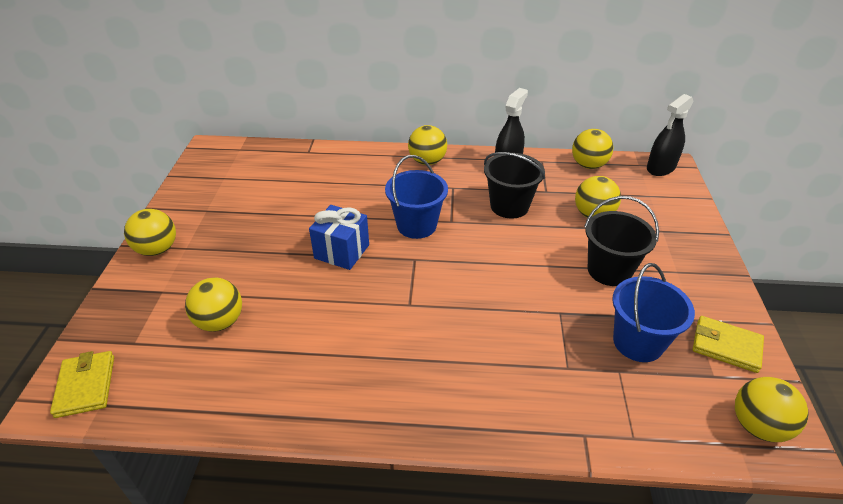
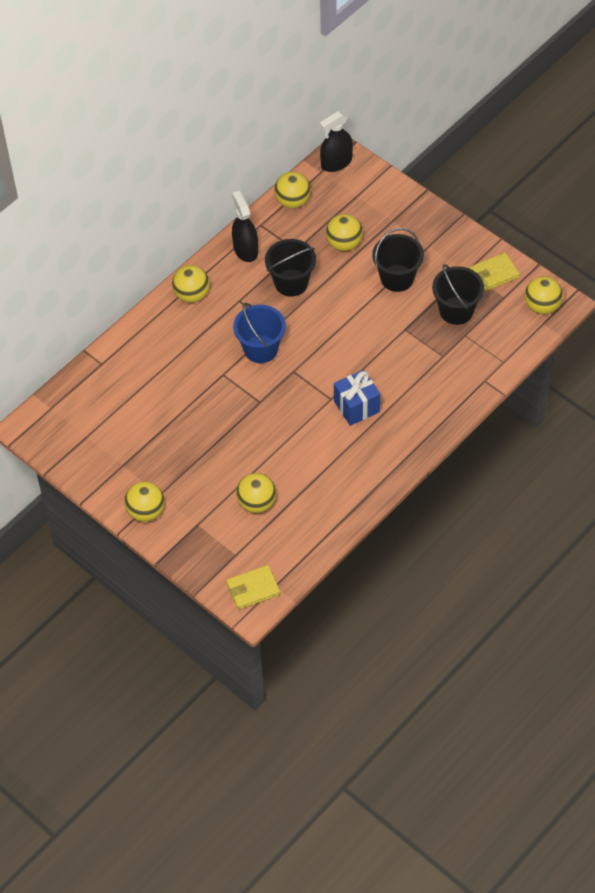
camera: 50 degrees left, 15 degrees up
yellow wallet [50,351,114,418] -> yellow wallet turned 45 degrees counterclockwise [226,565,280,610]
blue gift [309,205,369,270] -> blue gift moved to [334,370,380,426]
blue bucket [612,263,695,362] -> black bucket [432,264,484,325]
black spray bottle [647,94,694,176] -> black spray bottle turned 60 degrees clockwise [319,111,353,172]

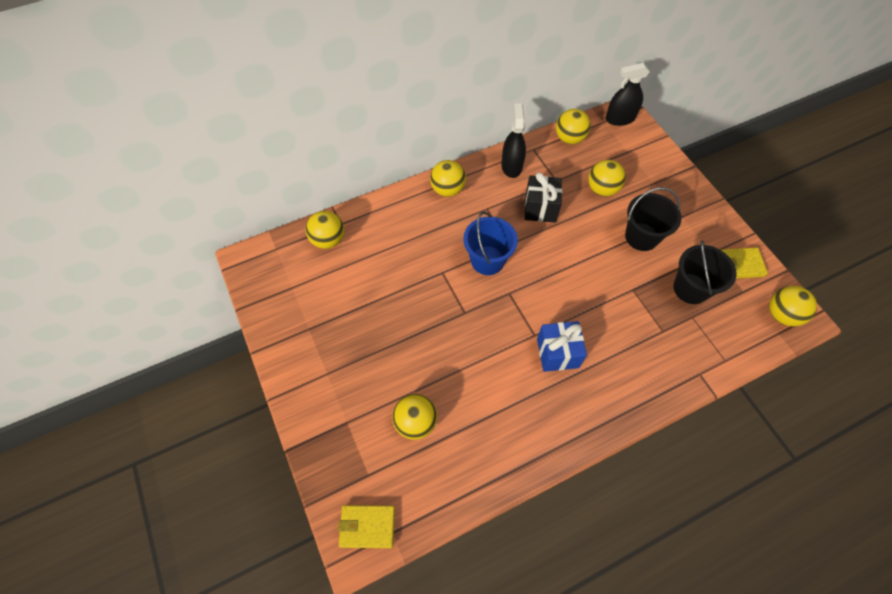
camera: 20 degrees right, 5 degrees up
yellow ball [124,482,165,522] -> yellow ball moved to [306,211,344,249]
black bucket [265,239,316,297] -> black gift [525,172,562,223]

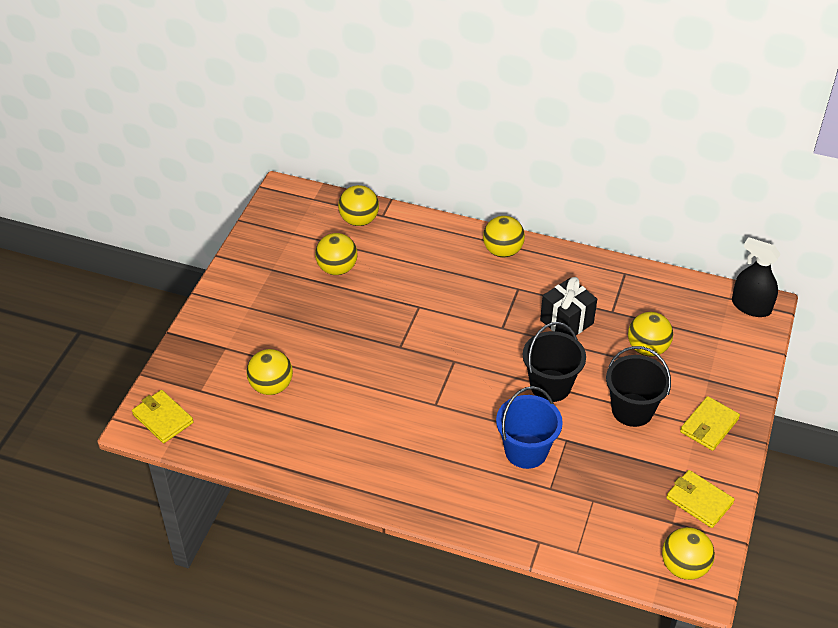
camera: 45 degrees right, 15 degrees down
blue bucket [463,211,518,275] -> blue bucket moved to [496,386,563,469]
black spray bottle [501,103,526,178] -> none
blue gift [537,321,587,372] -> none
yellow ball [556,109,591,144] -> yellow ball moved to [315,233,358,275]
black bucket [673,240,737,304] -> black bucket moved to [523,322,586,402]
none -> yellow wallet [680,396,740,451]

